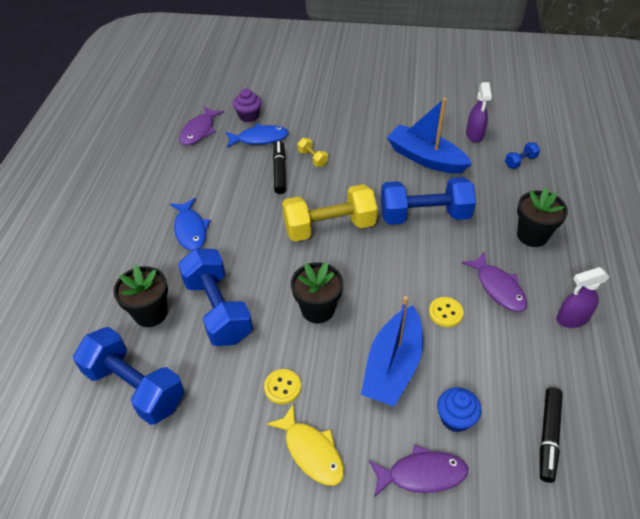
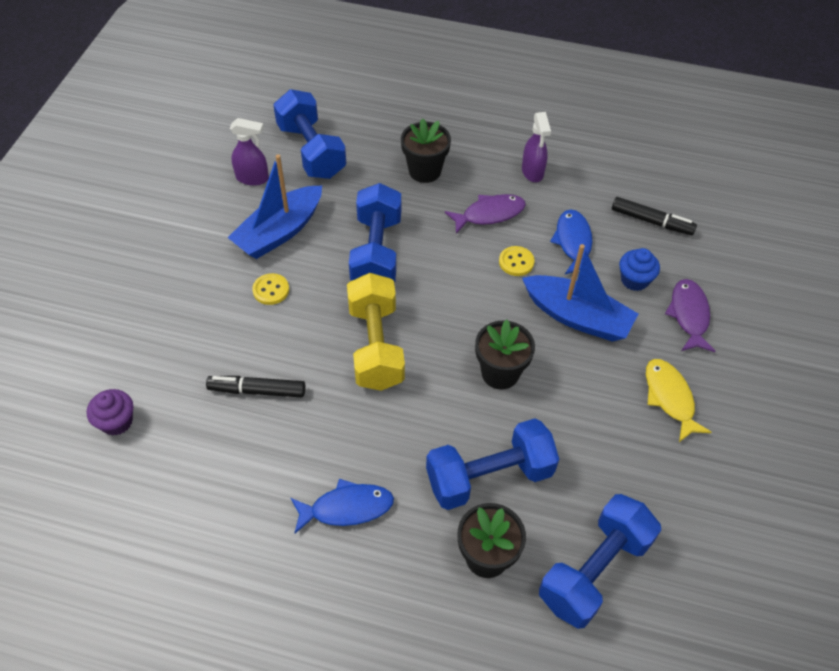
camera: 85 degrees left, 5 degrees up
purple fish [179,106,224,145] -> none
blue fish [226,124,289,148] -> blue fish moved to [550,209,592,274]
yellow button [264,369,301,404] -> yellow button moved to [252,273,289,305]
yellow fish [267,404,344,486] -> yellow fish turned 75 degrees counterclockwise [646,359,712,442]
yellow dumbbell [298,138,328,167] -> none
blue dumbbell [505,142,540,169] -> blue dumbbell [273,89,347,179], size x2.33

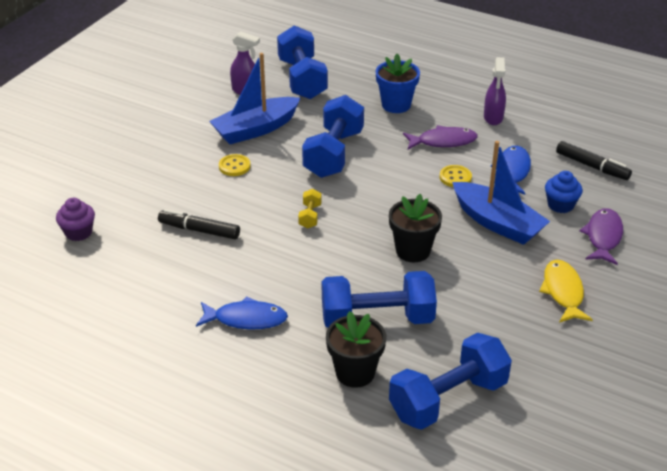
camera: 15 degrees right, 15 degrees down
yellow dumbbell [347,273,405,391] -> yellow dumbbell [298,189,322,229], size x0.43
black flower pot [401,118,451,183] -> blue flower pot [376,54,420,113]

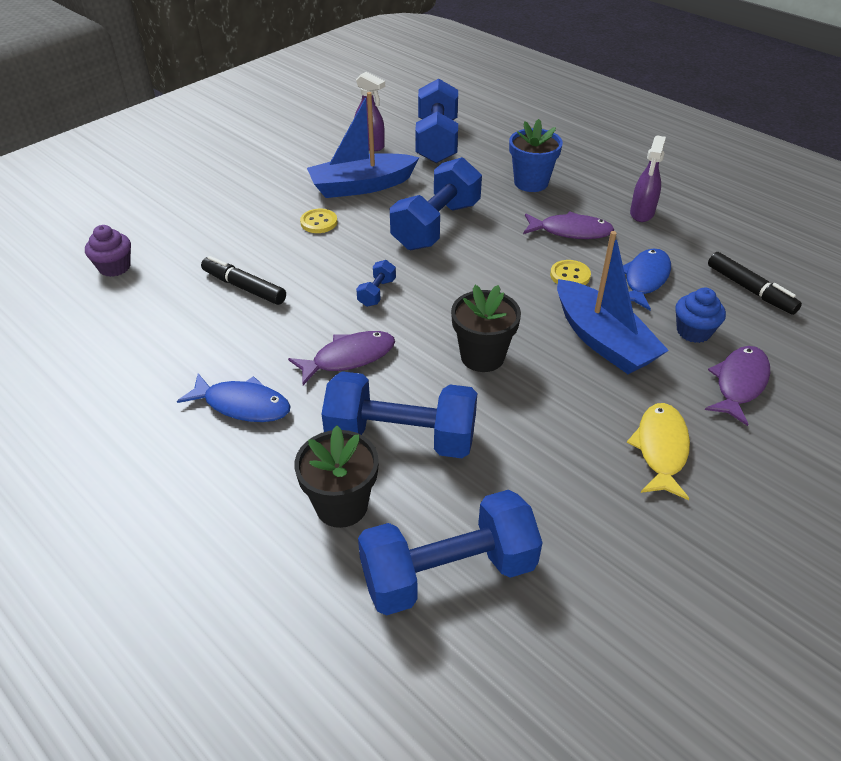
camera: 15 degrees right, 5 degrees up
yellow dumbbell [298,189,322,229] -> blue dumbbell [356,260,396,307]
none -> purple fish [288,331,395,385]

